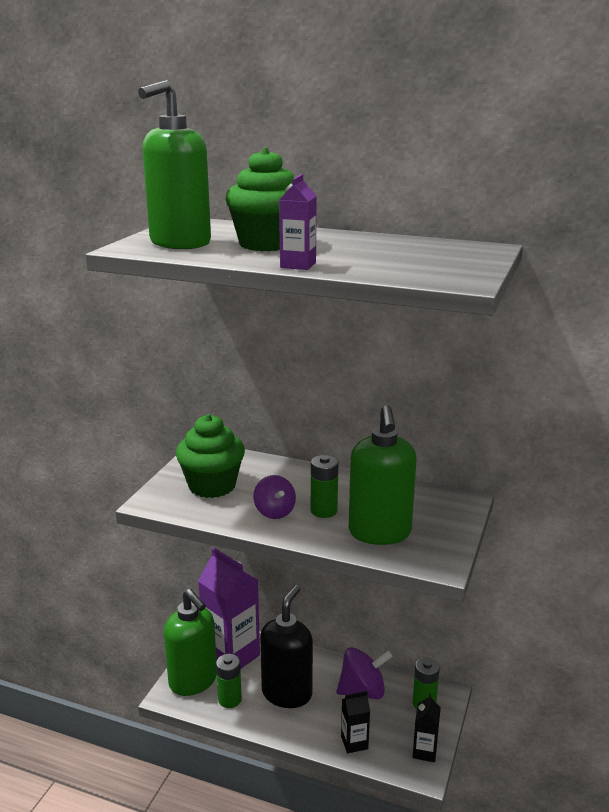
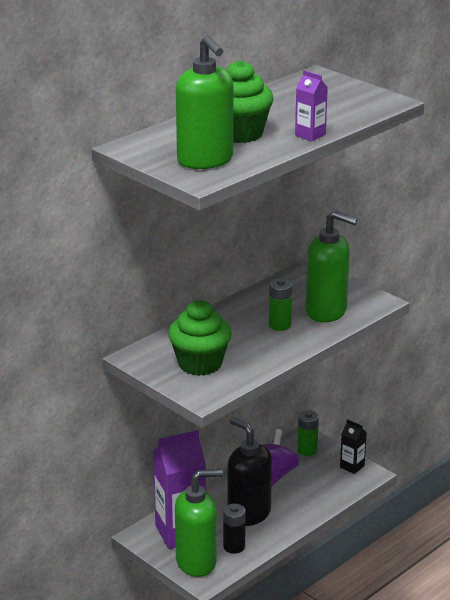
camera: 65 degrees left, 5 degrees up
green battery [216,654,242,708] -> black battery [223,504,246,554]
purple spinning top [253,475,296,519] -> none
black carton [341,691,370,753] -> none

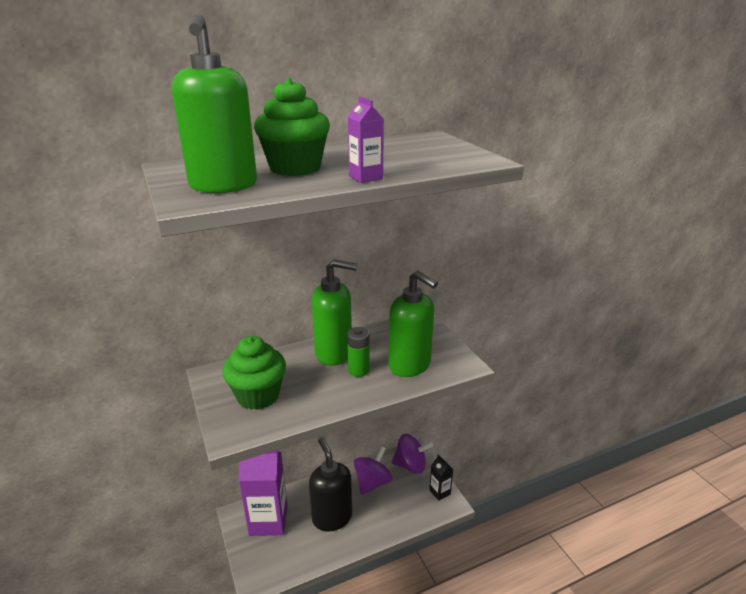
camera: 20 degrees right, 0 degrees up
green soap dispenser [175,469,223,577] -> green soap dispenser moved to [312,259,357,366]
black battery [223,504,246,554] -> none
green battery [297,410,319,456] -> purple spinning top [392,434,433,474]

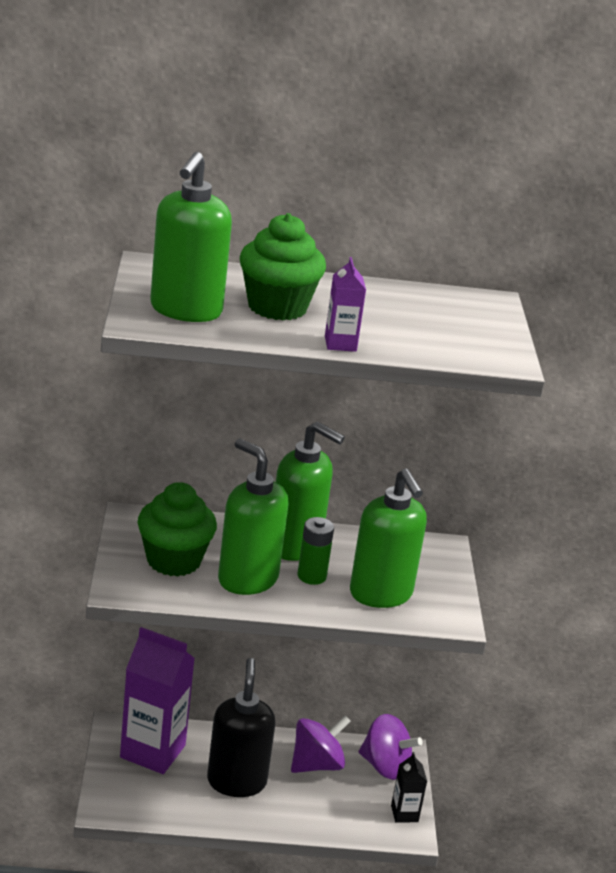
camera: 20 degrees right, 0 degrees up
none -> green soap dispenser [218,438,289,595]

